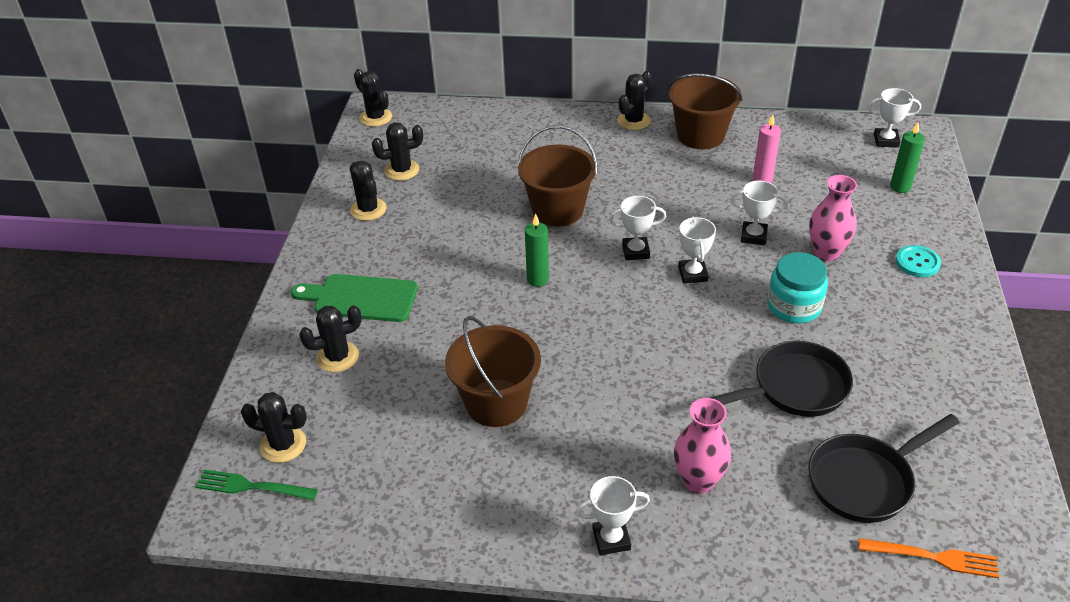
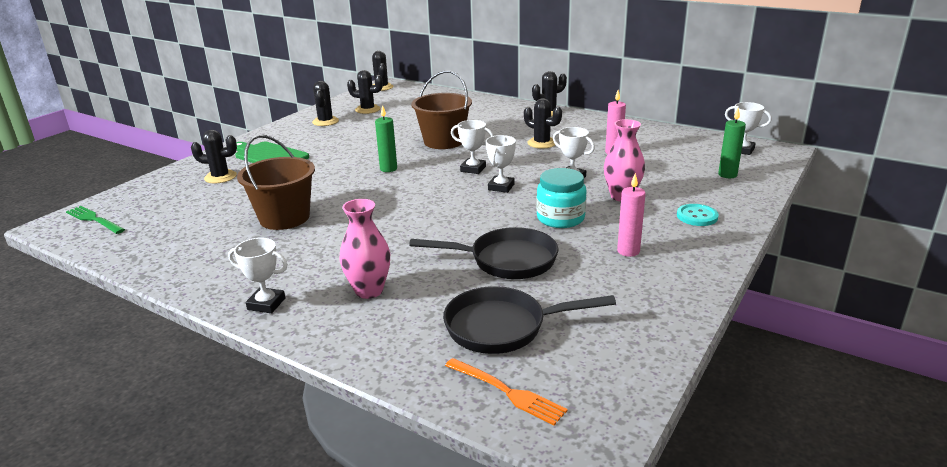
camera: 25 degrees right, 15 degrees down
black cactus [241,392,307,463] -> black cactus moved to [524,98,562,149]
brown bucket [668,74,743,149] -> none
none -> pink candle [617,173,646,257]

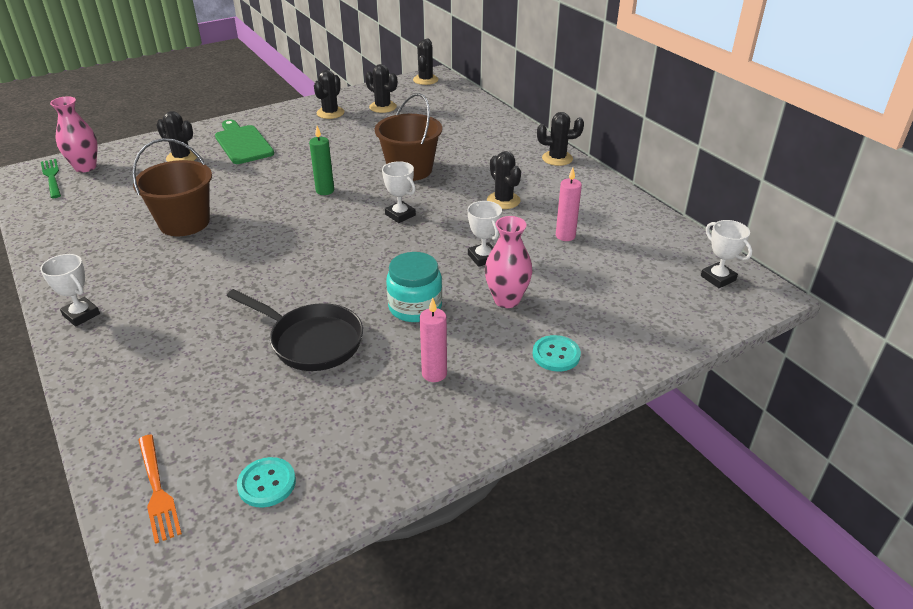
camera: 25 degrees right, 10 degrees up
pink vase [340,199,390,299] -> pink vase moved to [50,96,98,172]
black pan [443,286,616,354] -> none
white trophy [486,135,516,193] -> none
green candle [718,108,746,178] -> none
none -> turquoise button [237,457,296,508]

